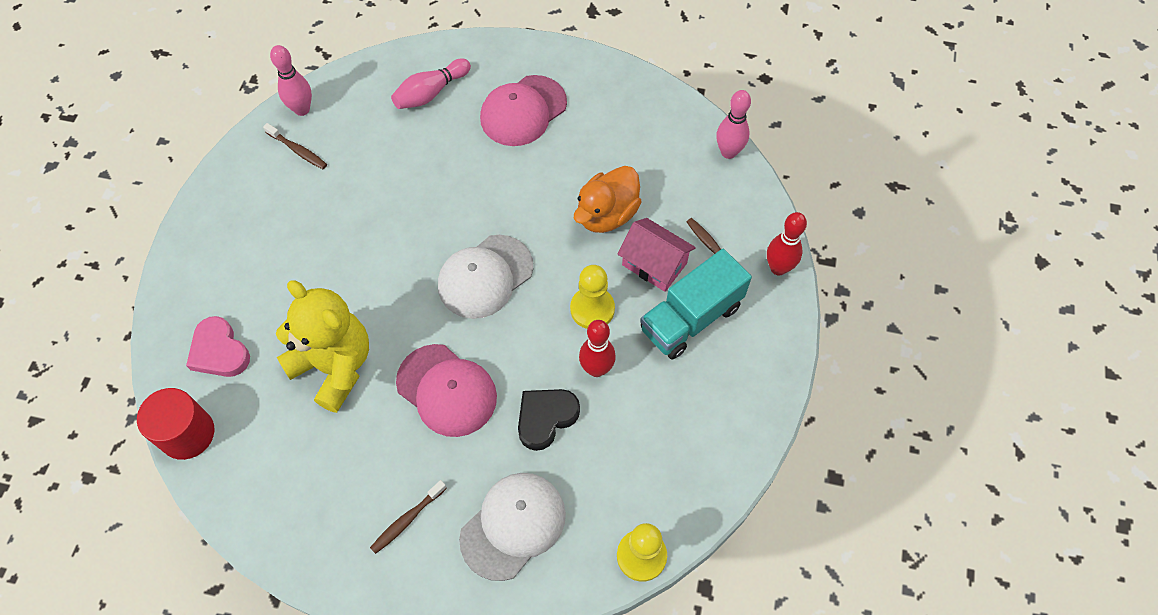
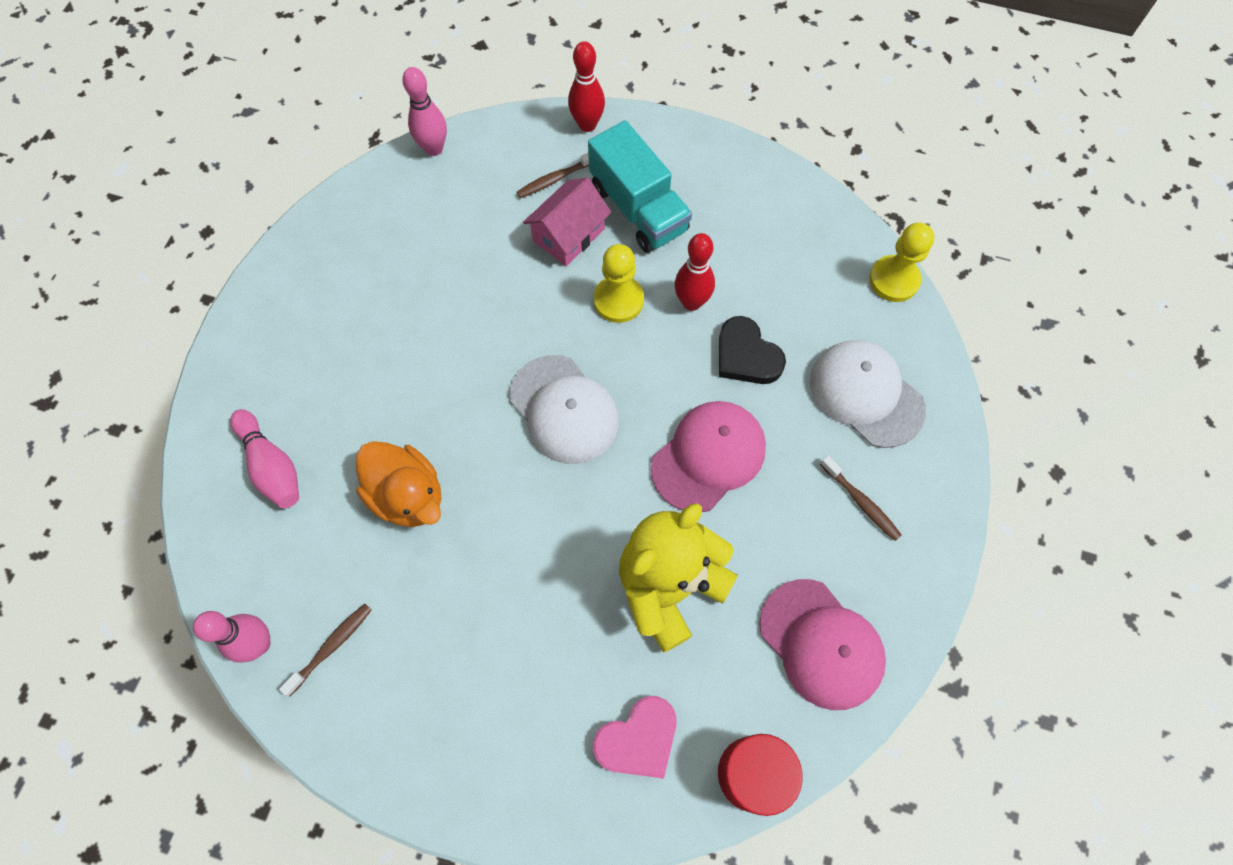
camera: 85 degrees left, 5 degrees up
pink cap [480,75,567,146] -> pink cap moved to [759,579,886,710]
orange duck [574,166,642,233] -> orange duck moved to [356,441,442,527]

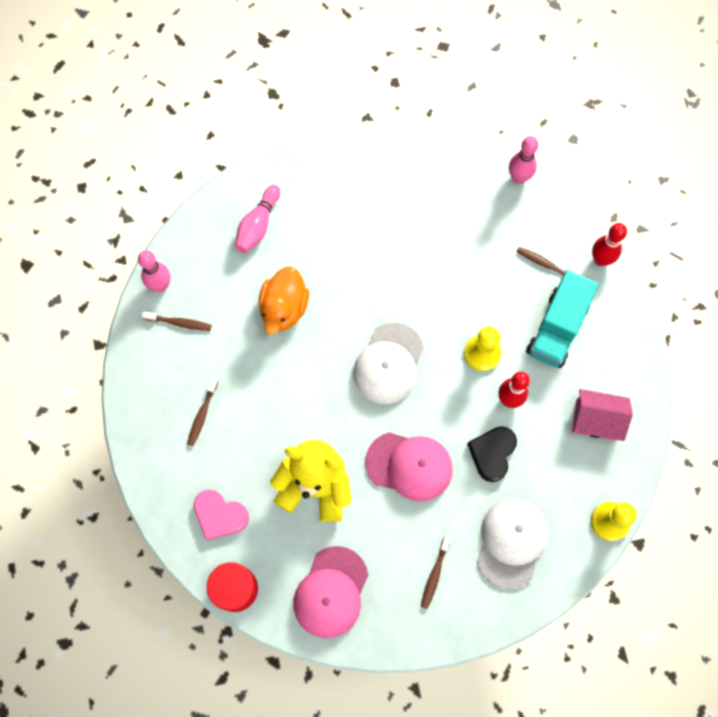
camera: 60 degrees right, 5 degrees up
pink house [523,178,611,266] -> pink house moved to [572,389,633,441]
none -> brown toothbrush [187,377,218,446]

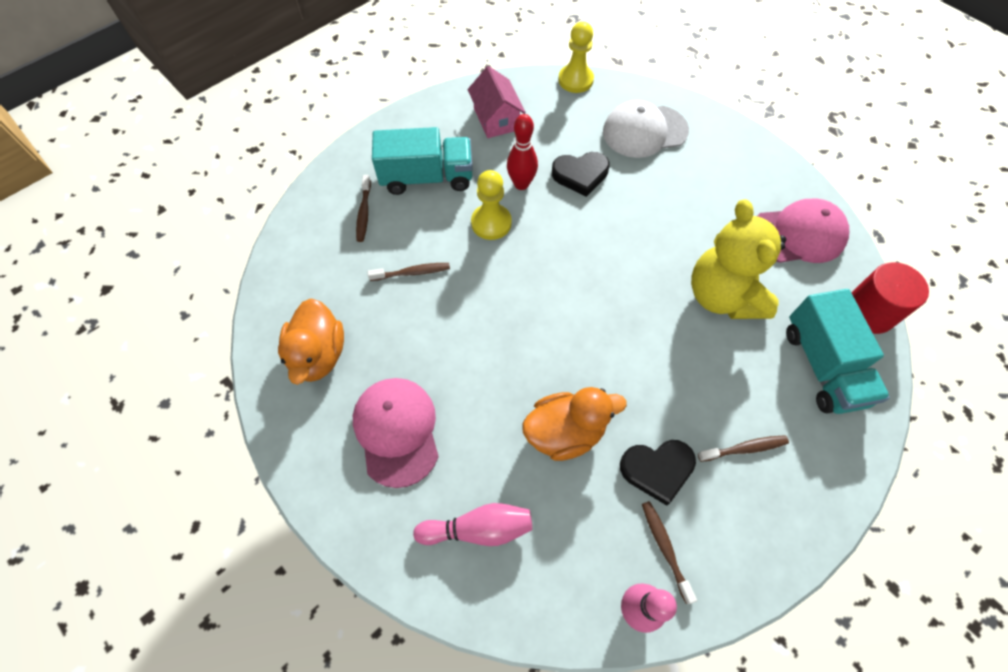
camera: 120 degrees left, 10 degrees down
pink heart [194,489,249,540] -> turquoise truck [786,289,890,414]
white cap [353,323,424,404] -> none
pink cap [365,432,453,502] -> pink cap moved to [353,378,439,488]
brown toothbrush [421,535,451,609] -> brown toothbrush moved to [367,263,450,281]
pink bowling pin [509,136,539,184] -> none
red bowling pin [592,223,627,266] -> none
none -> orange duck [278,299,344,385]
none -> black heart [620,440,696,506]

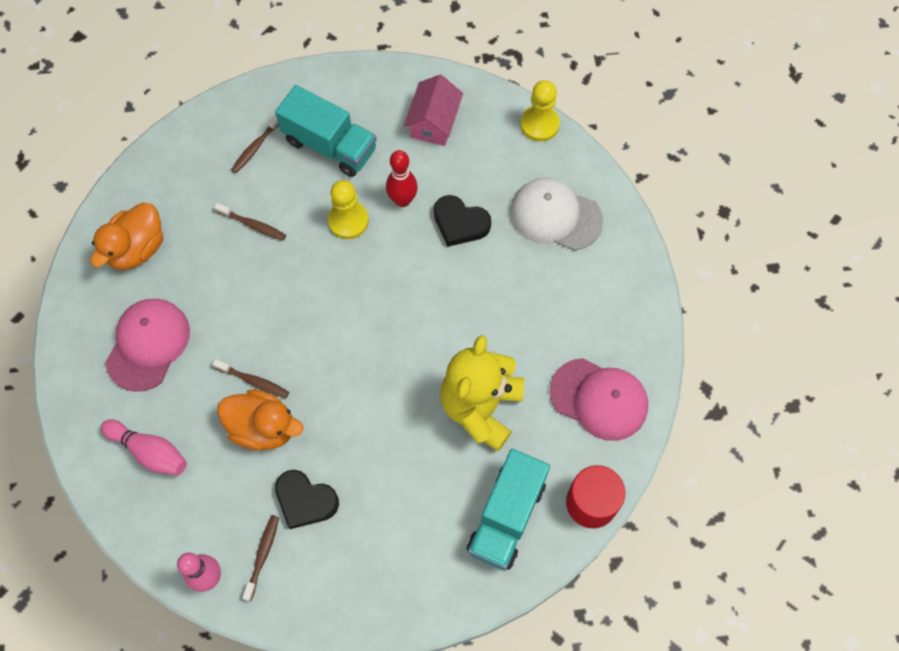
camera: 35 degrees right, 5 degrees up
brown toothbrush [698,435,789,462] -> brown toothbrush moved to [212,359,289,399]

